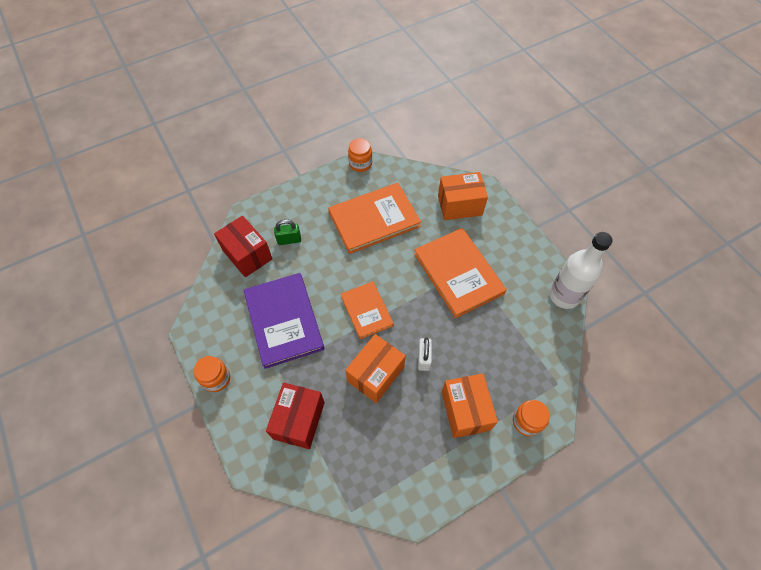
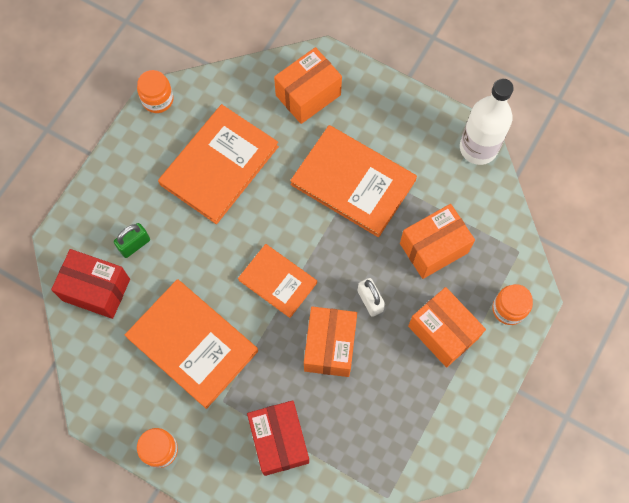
camera: 30 degrees left, 10 degrees up
purple book [244,273,324,369] -> orange book [125,279,258,409]
none -> orange box [400,204,475,279]

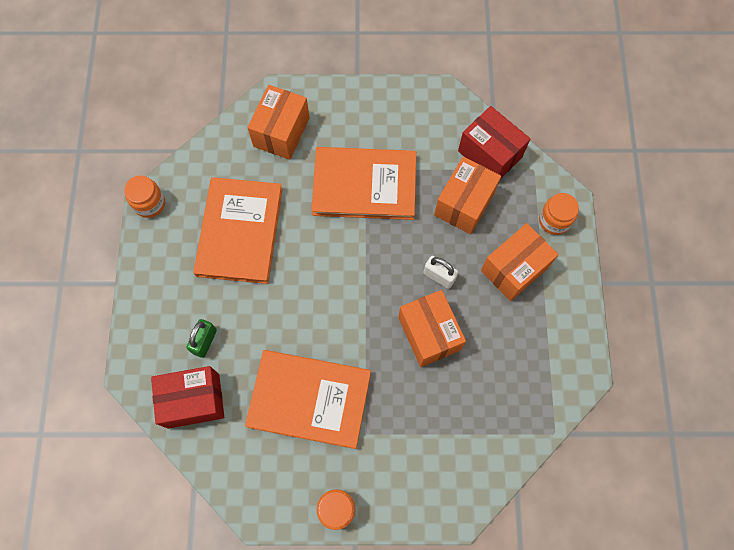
camera: 30 degrees left, 0 degrees up
orange book [238,244,317,318] -> none
red box [247,400,309,476] -> red box moved to [458,106,531,178]
orange box [408,287,486,367] -> orange box turned 60 degrees counterclockwise [481,223,558,301]
white bottle [460,79,514,165] -> none

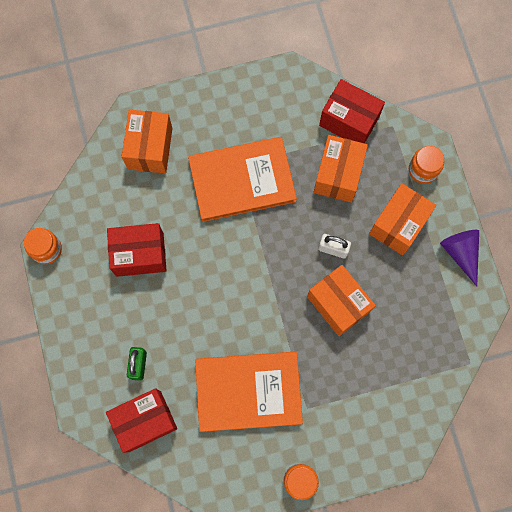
camera: 15 degrees left, 5 degrees up
orange book [193,177,282,284] -> red box [107,223,167,277]
none -> purple cone [440,230,479,286]

